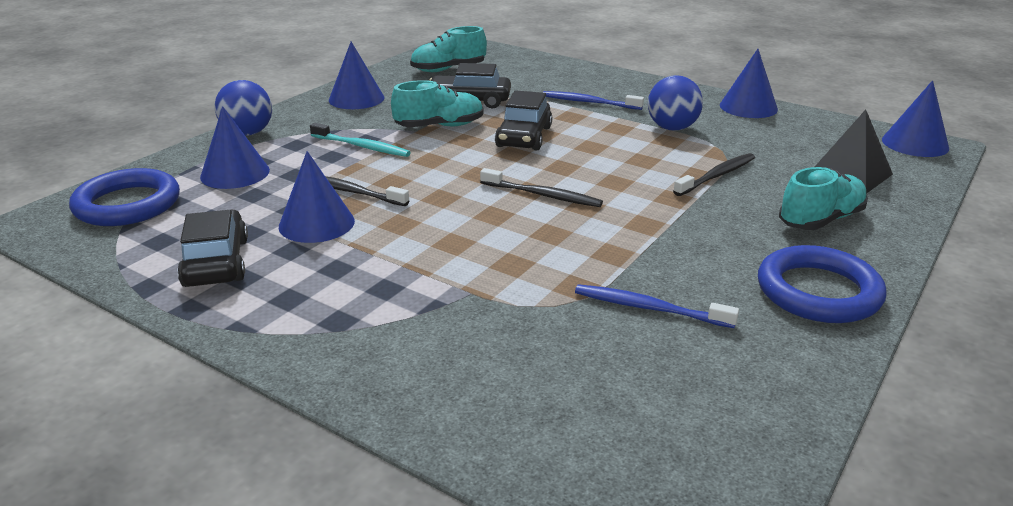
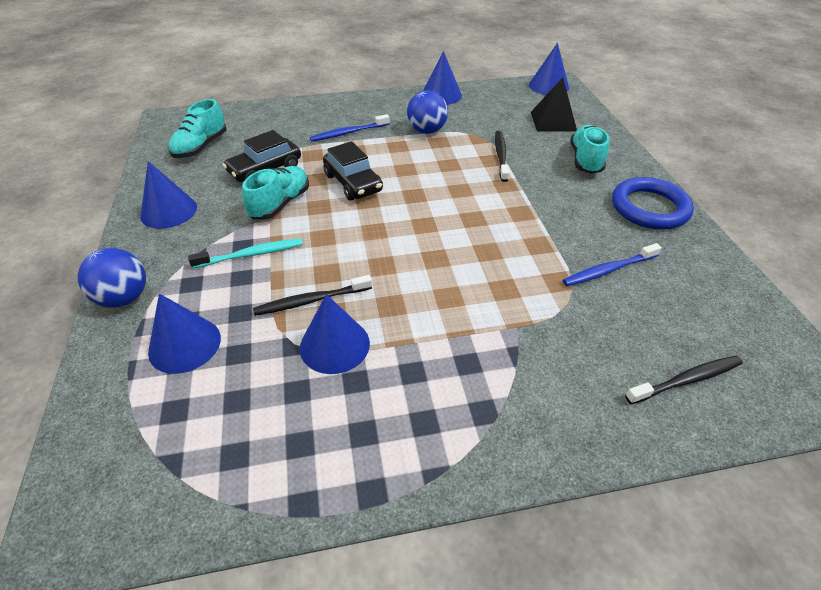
camera: 45 degrees left, 15 degrees up
blue ring [69,168,180,226] -> none
black car [177,209,248,287] -> none
black toothbrush [480,168,603,207] -> black toothbrush moved to [625,355,743,404]

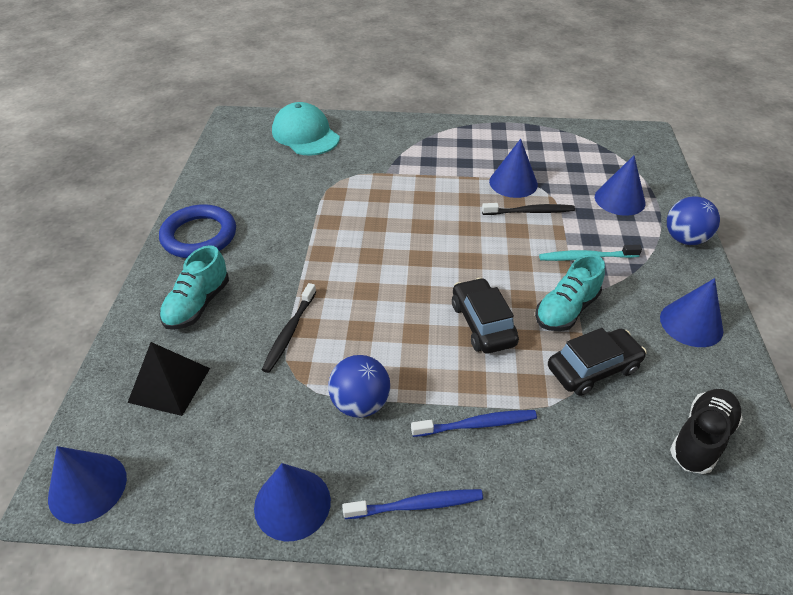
camera: 165 degrees left, 0 degrees up
turquoise shoe [168,99,226,158] -> black shoe [670,389,743,474]
blue toothbrush [563,243,662,286] -> blue toothbrush moved to [342,489,483,519]
black toothbrush [625,355,743,404] -> turquoise cap [272,102,340,156]

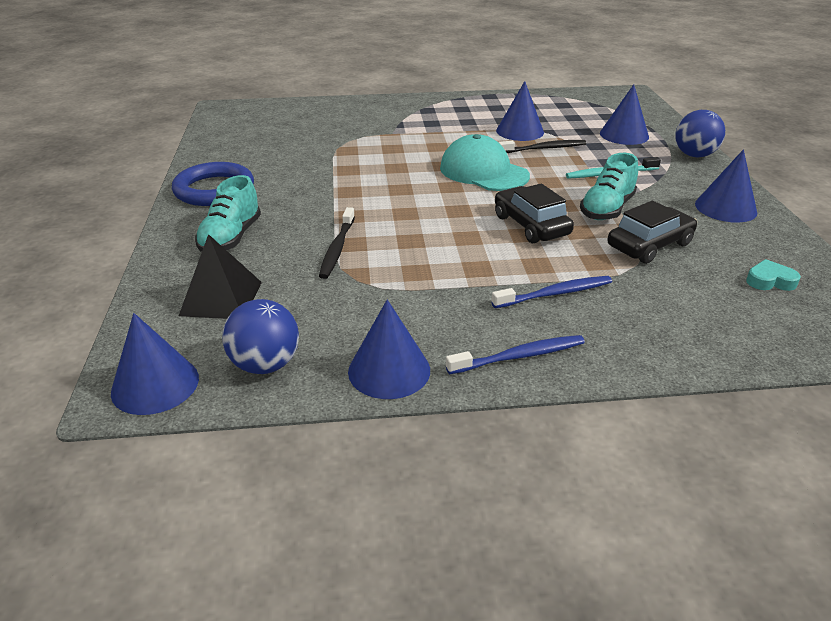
camera: 10 degrees left, 10 degrees down
turquoise cap [272,102,340,156] -> turquoise cap moved to [440,134,530,191]
blue ball [328,355,390,418] -> blue ball moved to [222,299,299,374]
black shoe [670,389,743,474] -> turquoise heart [746,259,801,291]

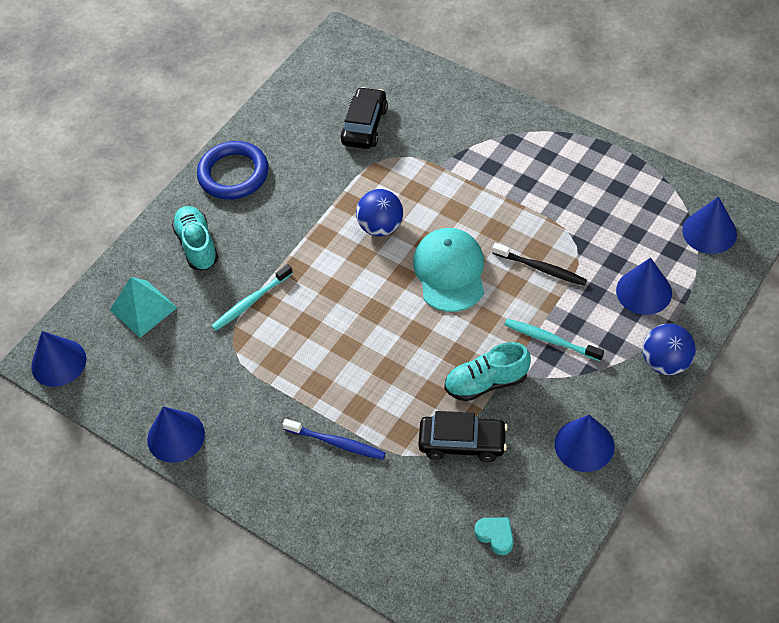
camera: 45 degrees right, 20 degrees up
black pyramid [179,234,262,319] -> turquoise pyramid [110,277,178,338]
turquoise shoe [195,175,261,252] -> turquoise shoe turned 105 degrees clockwise [172,206,219,270]
blue ball [222,299,299,374] -> blue ball moved to [356,189,403,237]
black toothbrush [319,207,355,279] -> turquoise toothbrush [212,264,293,331]
blue toothbrush [446,335,585,374] -> none
black car [495,184,574,243] -> black car moved to [340,87,388,149]
blue cone [496,81,544,141] -> blue cone moved to [682,196,737,254]

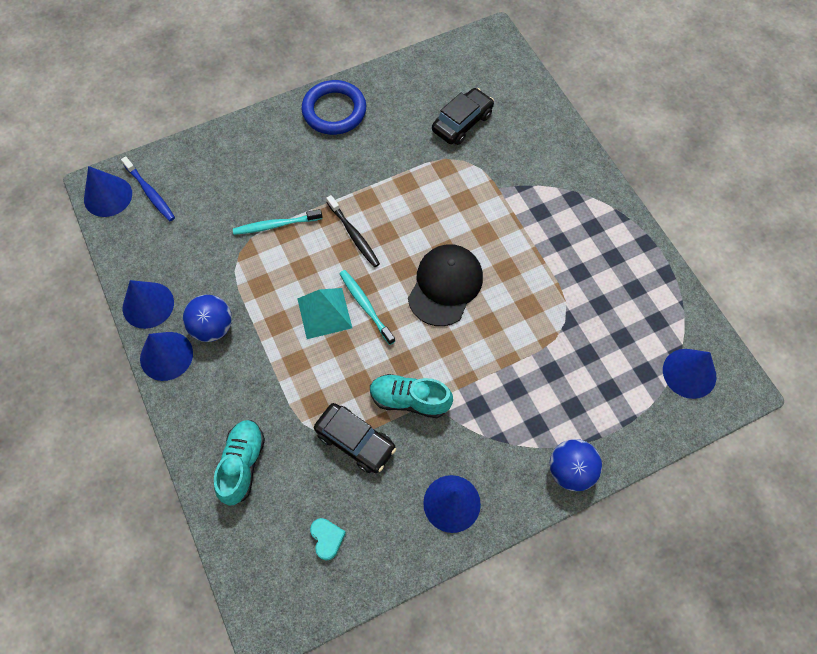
camera: 25 degrees right, 10 degrees up
turquoise pyramid [110,277,178,338] -> turquoise pyramid moved to [297,288,352,339]
turquoise shoe [172,206,219,270] -> turquoise shoe moved to [214,420,265,506]
blue toothbrush [282,419,385,460] -> blue toothbrush moved to [121,156,175,221]
blue ball [356,189,403,237] -> blue ball moved to [183,295,232,342]
turquoise cap [413,228,484,312] -> black cap [408,244,483,326]
black toothbrush [492,243,587,286] -> black toothbrush moved to [326,195,380,267]
turquoise toothbrush [505,319,604,361] -> turquoise toothbrush moved to [339,270,395,345]
blue cone [616,257,672,315] -> blue cone moved to [140,332,193,381]

